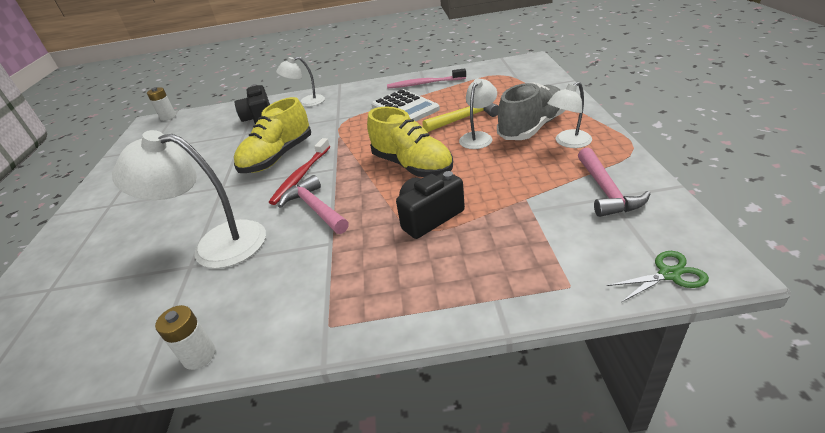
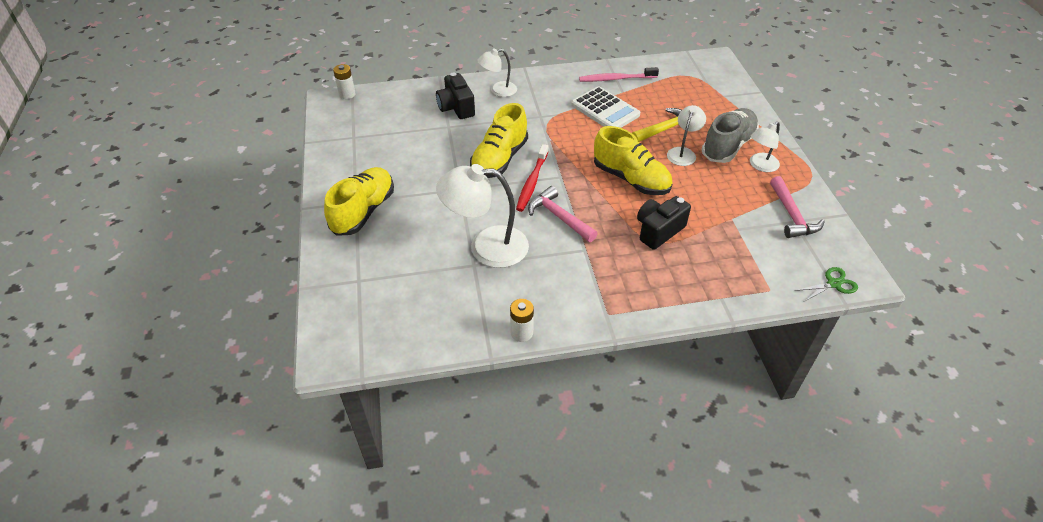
camera: 10 degrees left, 10 degrees up
none -> yellow shoe [324,167,394,236]

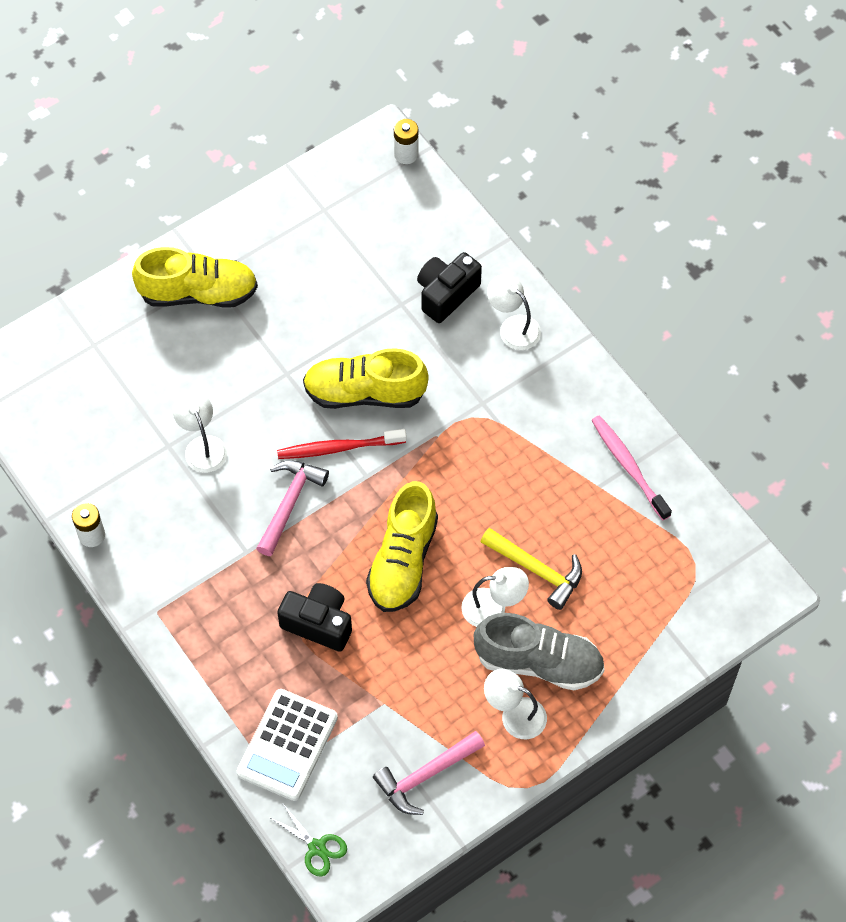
camera: 65 degrees right, 15 degrees up
white lamp [436,164,529,268] -> white lamp [173,391,227,473], size x0.57
white calculator [571,86,640,128] -> white calculator moved to [237,689,338,801]

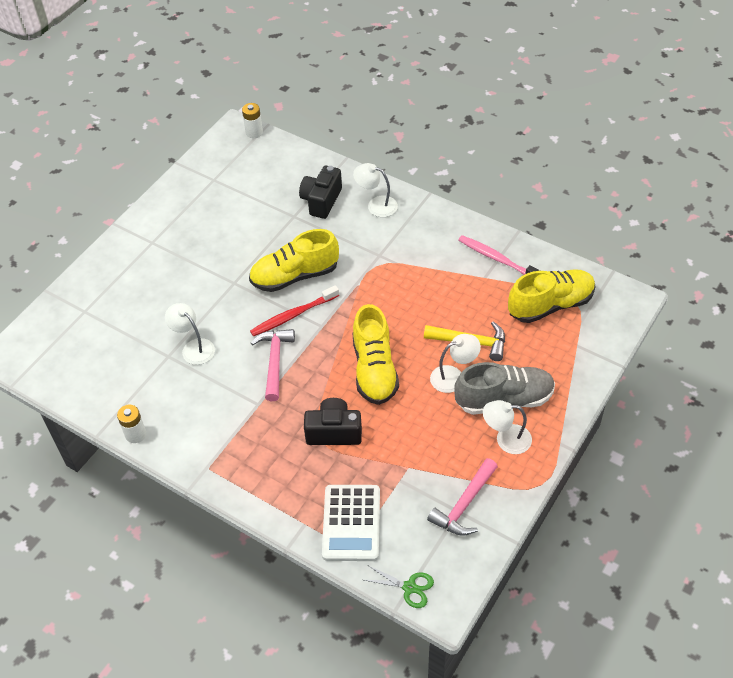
camera: 20 degrees left, 10 degrees down
yellow shoe [132,247,258,308] -> yellow shoe moved to [508,269,596,323]

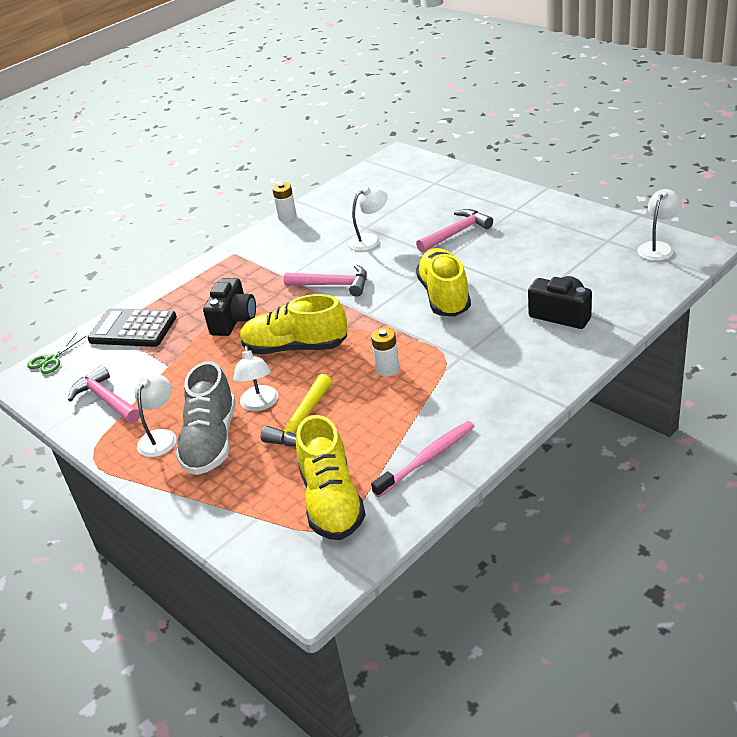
camera: 105 degrees right, 15 degrees down
white battery [242,103,263,138] -> white battery moved to [371,328,400,376]
red toothbrush [250,285,339,336] -> none
white calculator [322,485,380,561] -> black calculator [88,308,177,347]
white lamp [353,163,398,217] -> white lamp moved to [637,189,682,261]
none -> pink hammer [416,209,493,253]

